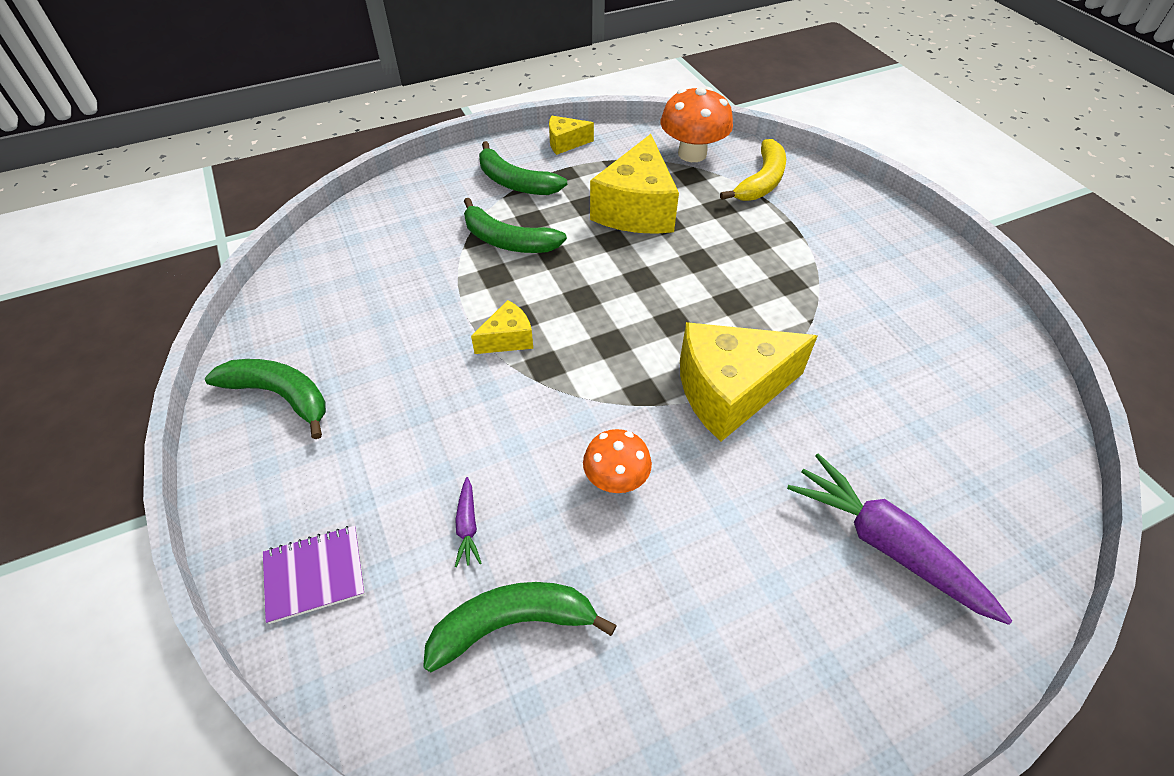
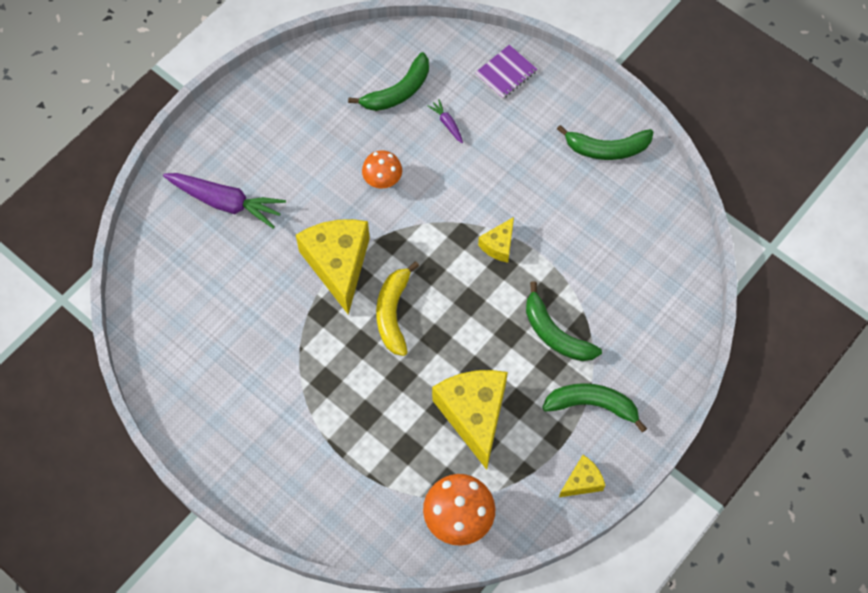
camera: 155 degrees right, 15 degrees up
green banana [464,198,567,253] -> green banana turned 135 degrees counterclockwise [526,281,602,361]
yellow cheese [680,322,817,442] -> yellow cheese turned 60 degrees counterclockwise [296,219,370,315]
yellow banana [720,139,786,201] -> yellow banana moved to [376,261,419,356]

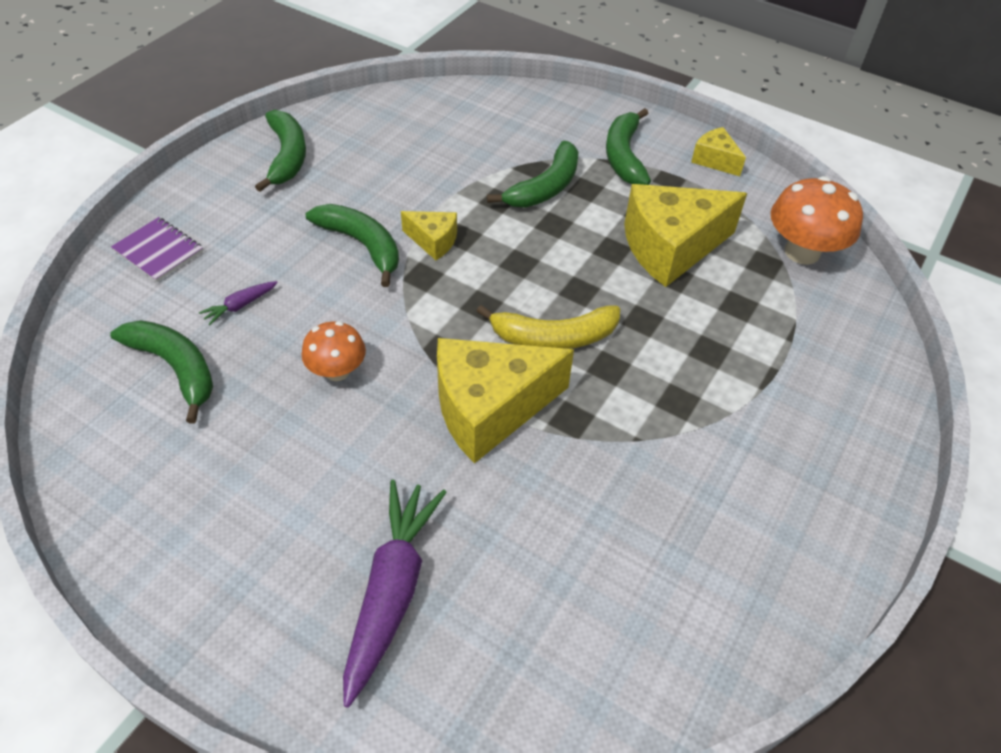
camera: 100 degrees left, 15 degrees down
none -> green banana [306,204,399,287]

